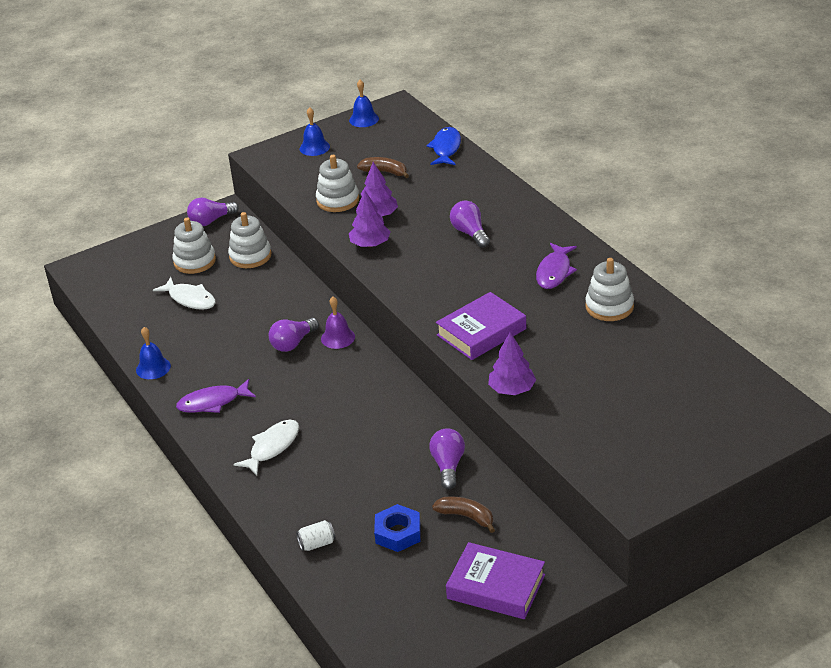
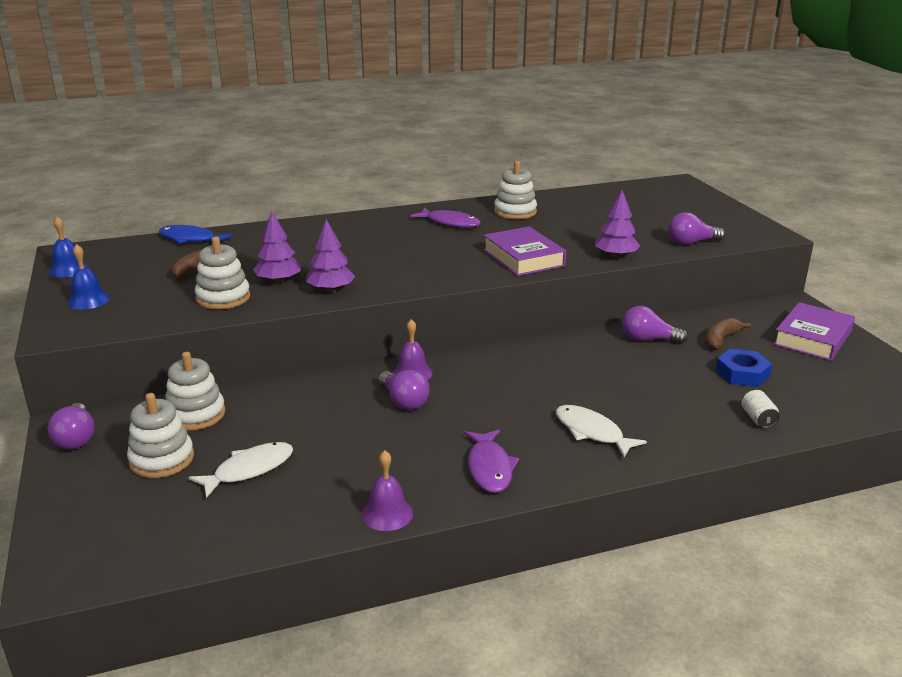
camera: 80 degrees left, 10 degrees down
blue bell [136,327,171,379] -> purple bell [362,450,413,531]
purple light bulb [450,201,490,248] -> purple light bulb moved to [668,212,725,245]

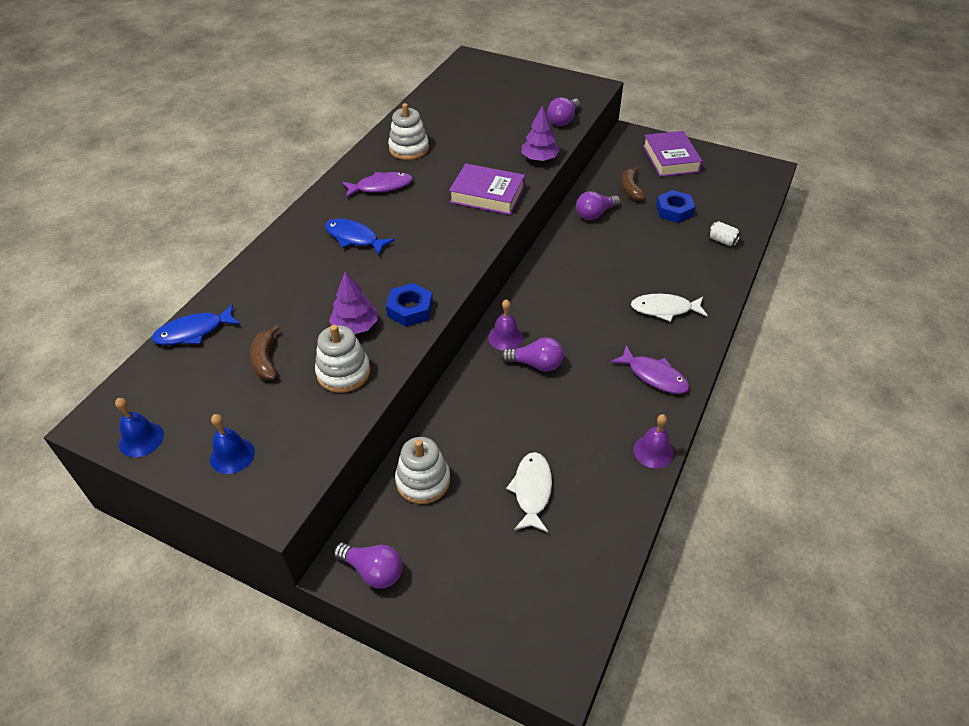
camera: 45 degrees left, 20 degrees up
white stacking toy [127,393,194,478] -> none
purple tree [306,219,356,292] -> blue nut [386,283,433,327]
none -> blue fish [325,218,395,255]

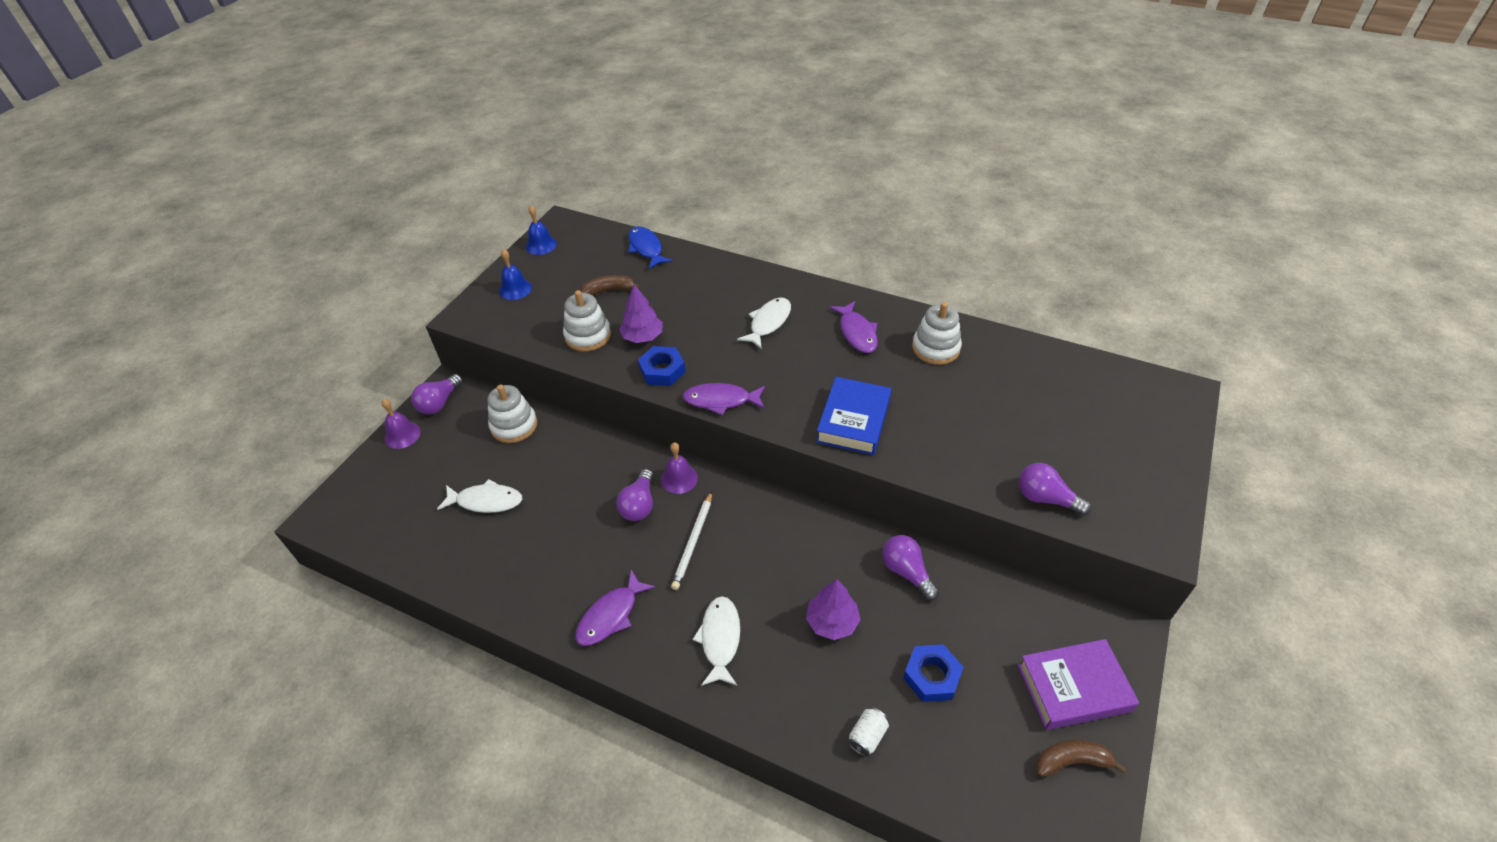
camera: 90 degrees right, 0 degrees up
blue fish [325,218,395,255] -> white fish [737,297,791,349]
purple book [449,164,525,215] -> blue book [816,377,891,455]
purple tree [521,105,560,161] -> purple tree moved to [806,579,861,640]
brown banana [622,167,645,201] -> brown banana moved to [1036,740,1126,777]
purple bell [633,414,674,468] -> purple bell moved to [381,399,421,449]
none -> white pencil [671,491,712,590]
none -> purple fish [683,383,765,415]

